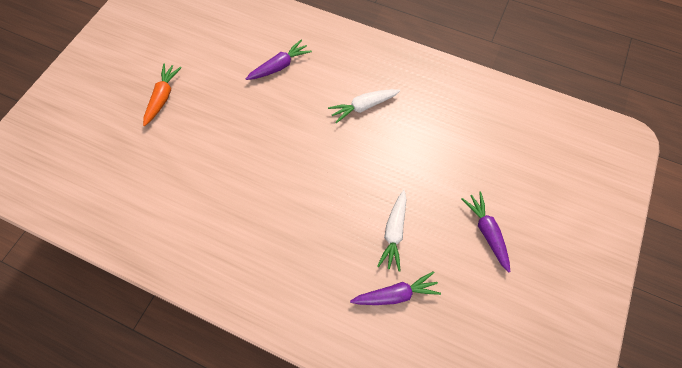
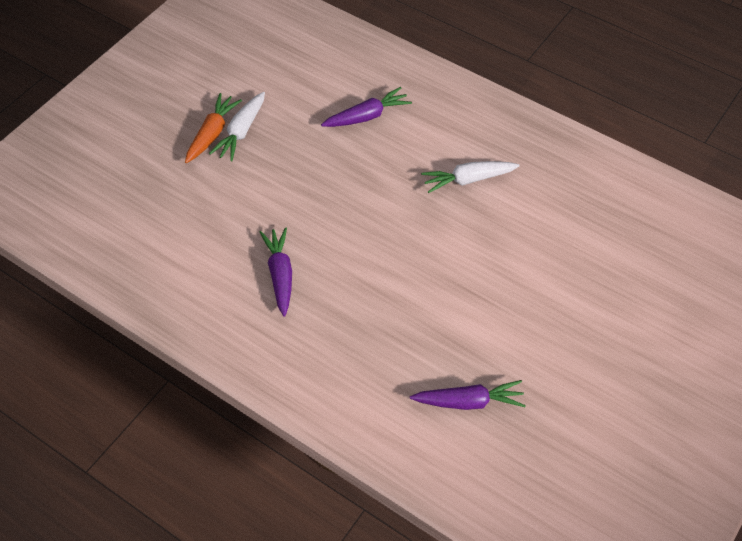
camera: 10 degrees right, 10 degrees down
white carrot [377,190,407,272] -> white carrot moved to [209,92,265,162]
purple carrot [461,192,510,272] -> purple carrot moved to [260,227,292,316]

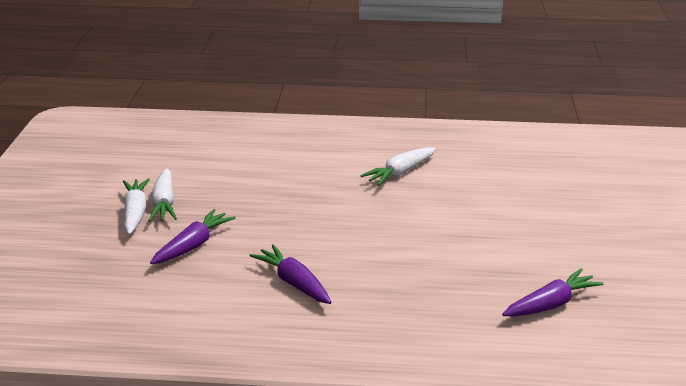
camera: 30 degrees left, 25 degrees down
orange carrot [185,93,242,163] -> white carrot [123,178,150,235]
purple carrot [321,87,412,127] -> purple carrot moved to [150,209,236,264]

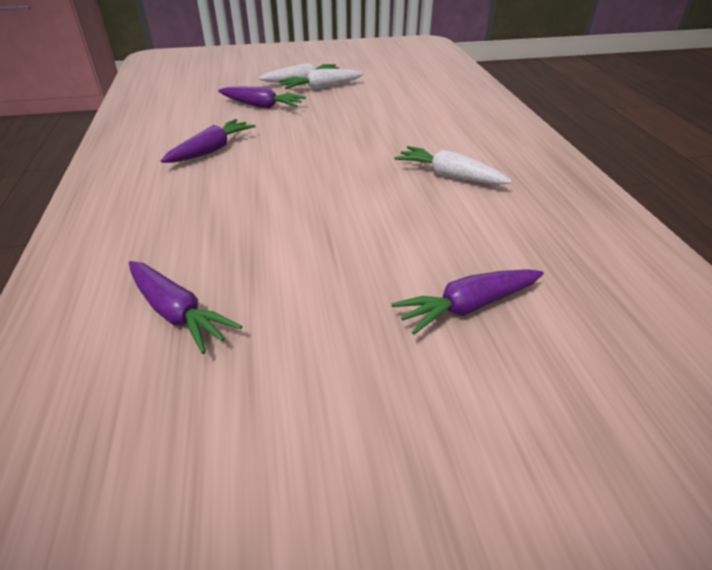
camera: 75 degrees right, 10 degrees up
none -> purple carrot [391,269,544,335]

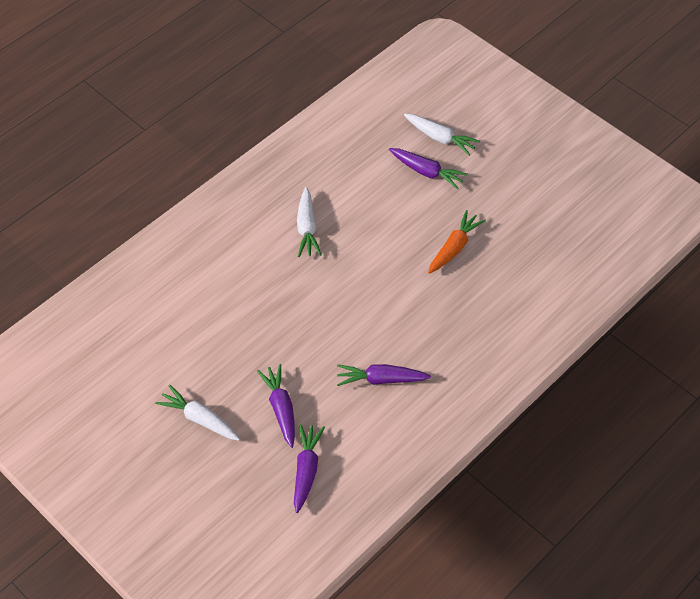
camera: 125 degrees left, 15 degrees up
purple carrot [129,261,242,354] -> purple carrot moved to [294,424,325,513]
white carrot [279,69,364,90] -> white carrot moved to [404,114,480,156]
none -> orange carrot [428,210,486,274]

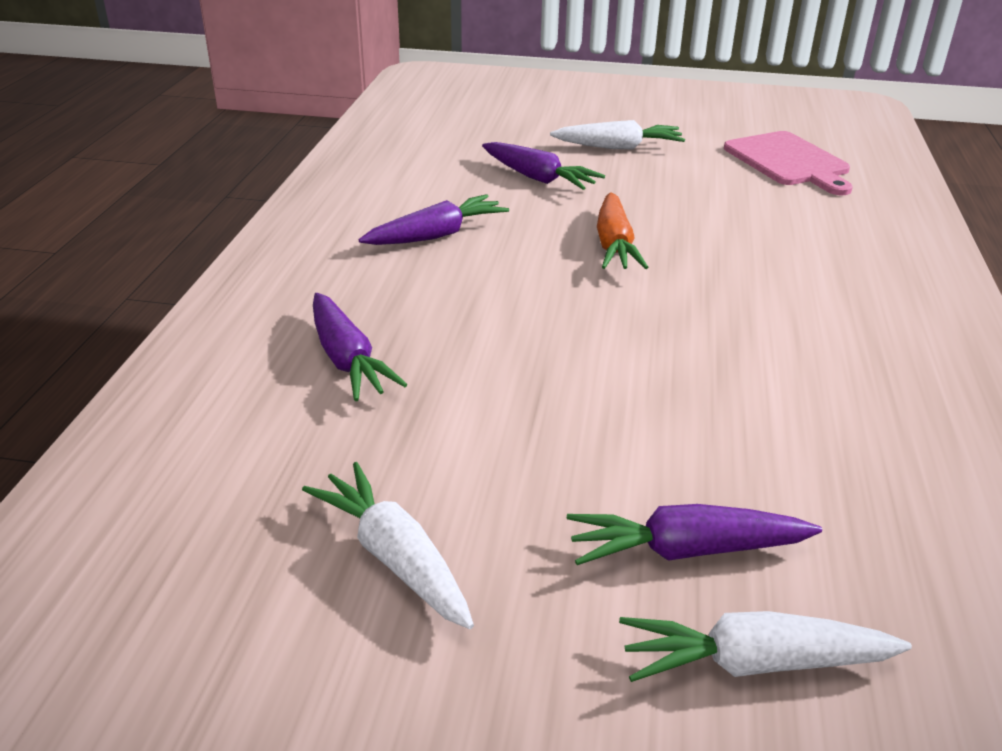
camera: 145 degrees right, 20 degrees down
purple carrot [294,424,325,513] -> purple carrot moved to [313,293,408,401]
white carrot [297,187,322,257] -> white carrot moved to [302,462,474,629]
orange carrot [428,210,486,274] -> orange carrot moved to [597,193,648,269]
none -> pink cutting board [724,131,853,196]

